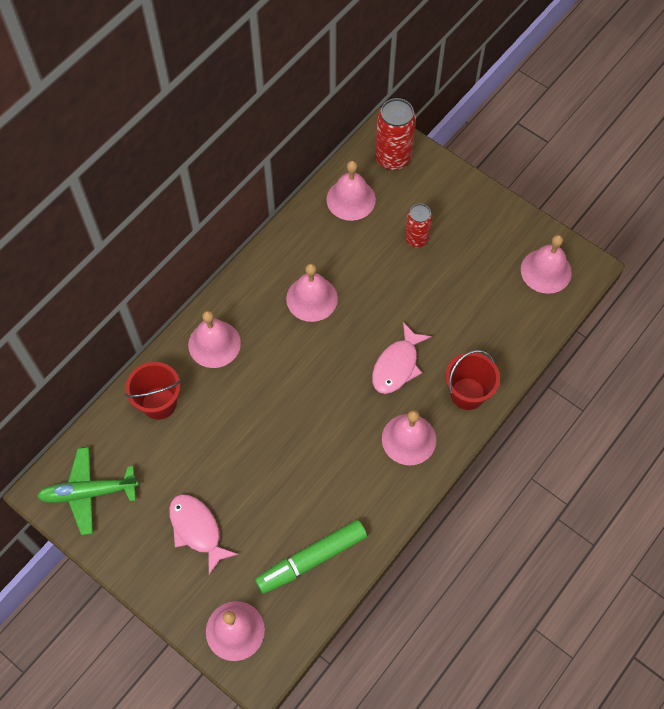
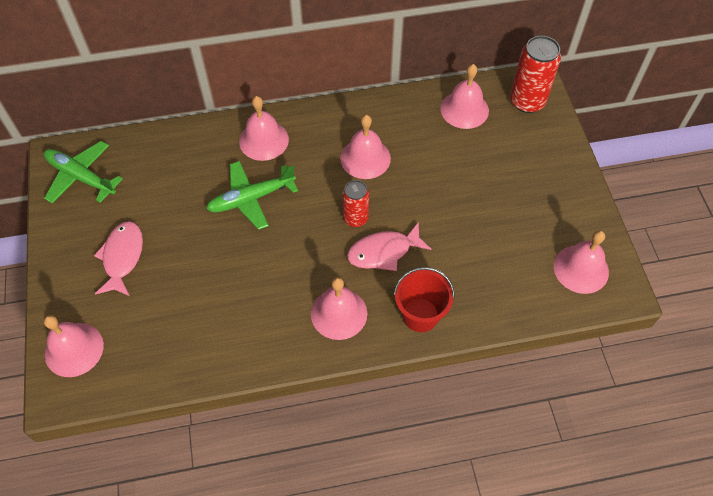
camera: 40 degrees right, 5 degrees down
red bucket [125,362,181,420] -> none
green marker [255,520,367,594] -> none
red can [405,204,432,247] -> red can moved to [342,180,369,227]
none -> green plane [206,161,298,230]

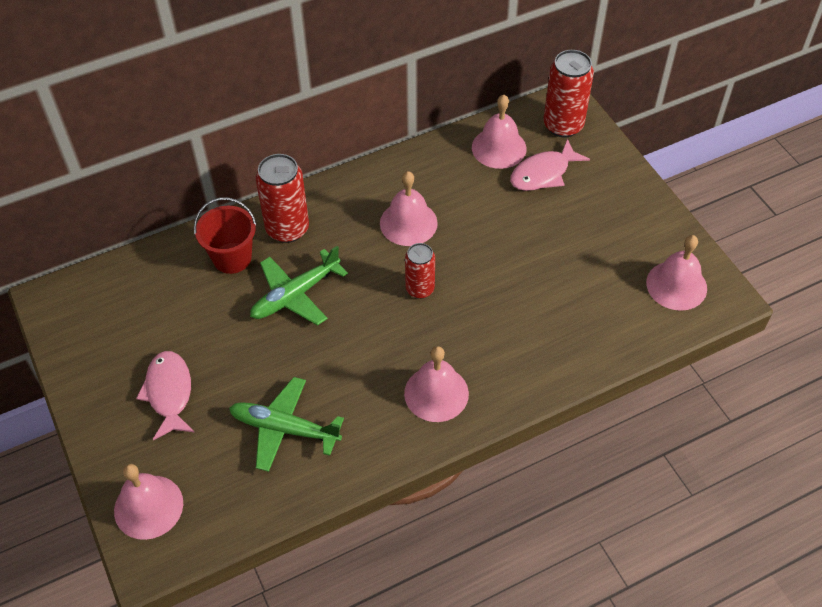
camera: 15 degrees left, 5 degrees down
green plane [44,141,123,204] -> green plane moved to [229,377,344,472]
pink bell [239,96,289,161] -> red can [256,154,309,243]
pink fish [347,222,431,271] -> pink fish moved to [510,139,590,191]
red bucket [394,267,454,332] -> red bucket moved to [194,197,257,274]

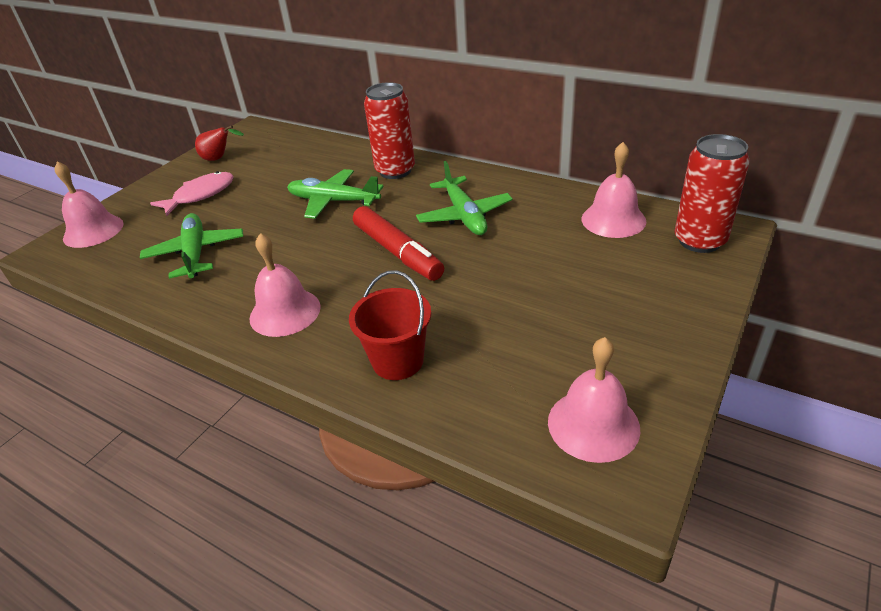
camera: 60 degrees right, 15 degrees down
red bucket [194,197,257,274] -> red bucket moved to [349,270,431,380]
pink bell [380,171,438,246] -> green plane [416,161,513,235]
red can [405,243,435,299] -> red marker [353,206,444,281]
pink fish [510,139,590,191] -> none
none -> red pear [195,125,244,161]

